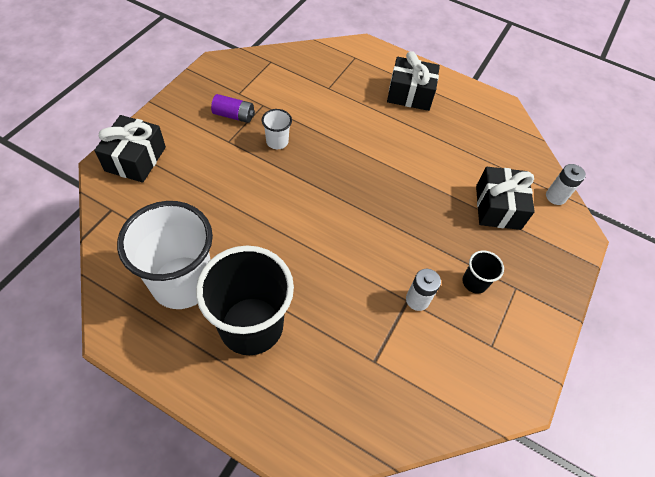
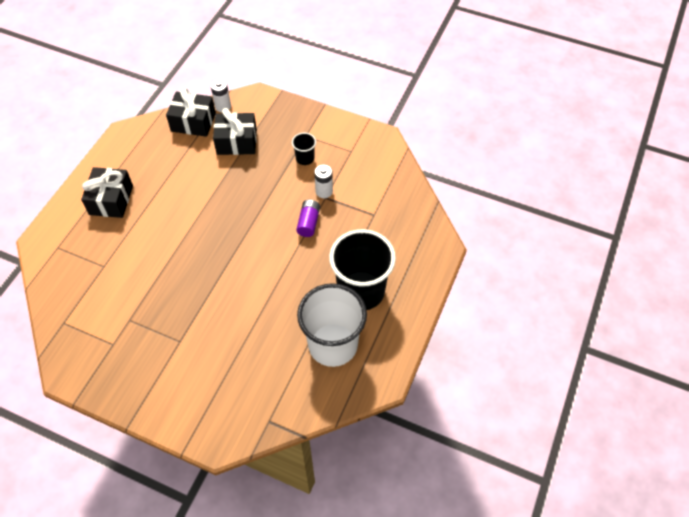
camera: 90 degrees left, 0 degrees up
black gift [94,115,166,183] -> black gift moved to [166,87,216,137]
purple battery [211,94,255,123] -> purple battery moved to [296,200,320,237]
white cup [262,109,292,149] -> none

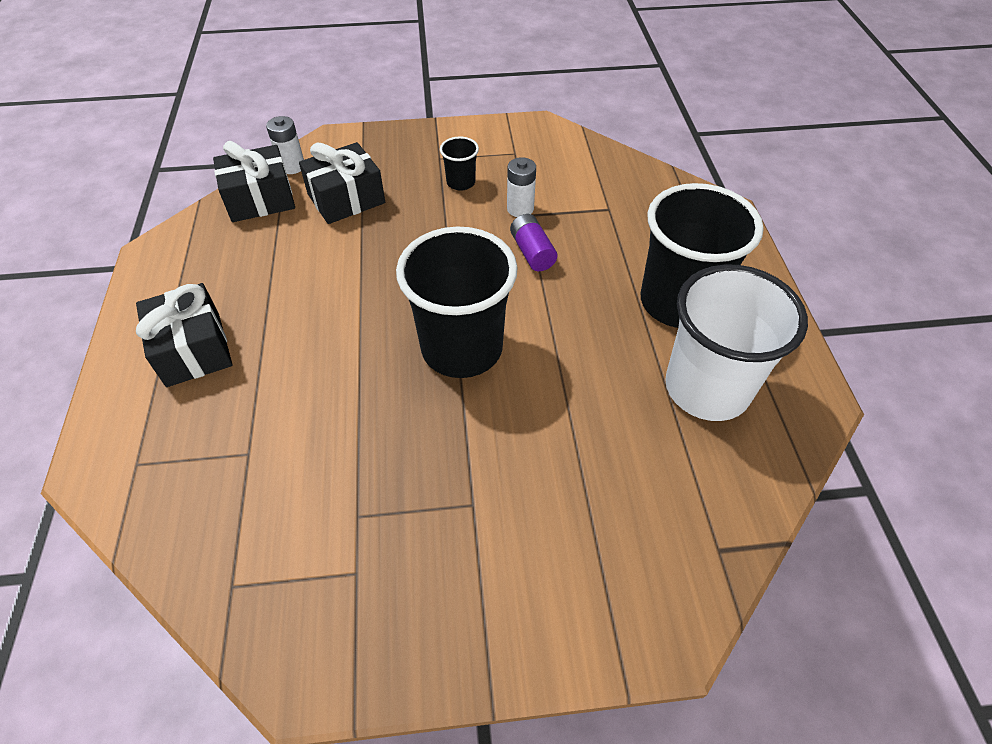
camera: 30 degrees left, 5 degrees down
none -> black cup [396,226,518,378]

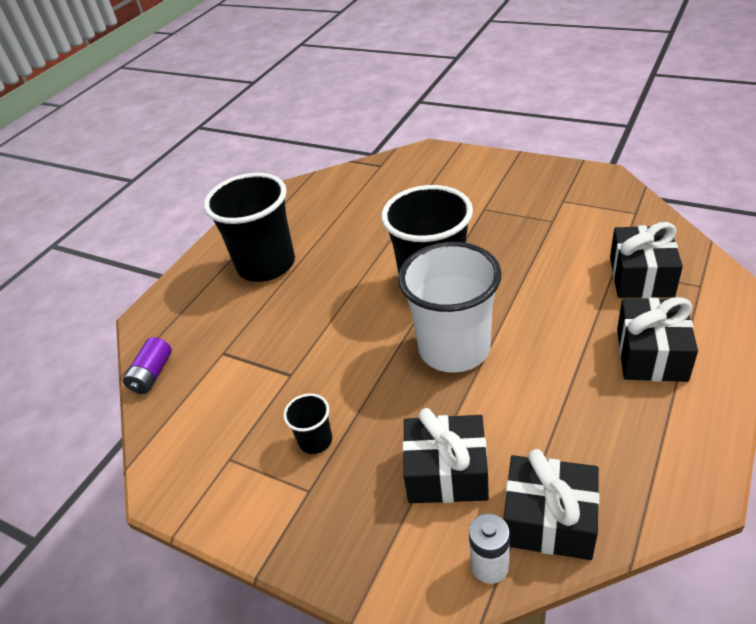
camera: 140 degrees left, 10 degrees down
white battery [507,157,536,217] -> none
purple battery [510,214,558,271] -> purple battery moved to [123,337,172,394]
white cup [665,264,808,421] -> white cup moved to [398,242,501,373]
none -> black gift [610,222,683,298]

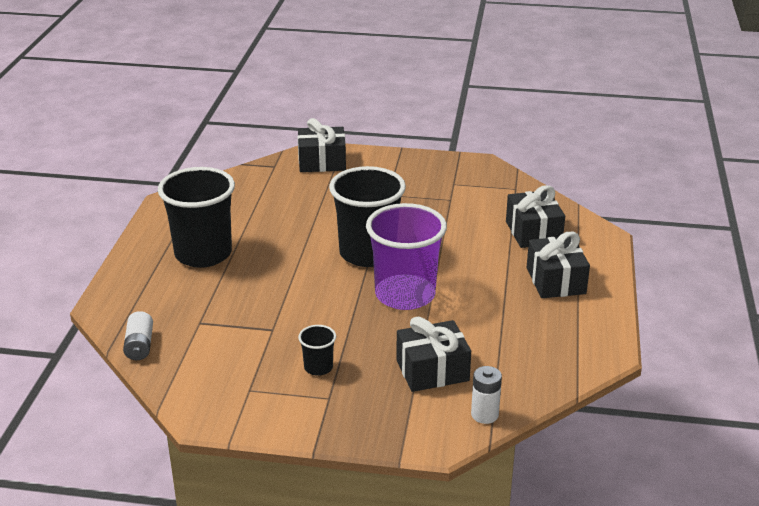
camera: 25 degrees left, 10 degrees down
purple battery [123,337,172,394] -> white battery [123,311,153,360]
white cup [398,242,501,373] -> purple cup [366,203,447,310]
black gift [504,449,600,560] -> black gift moved to [298,118,346,172]

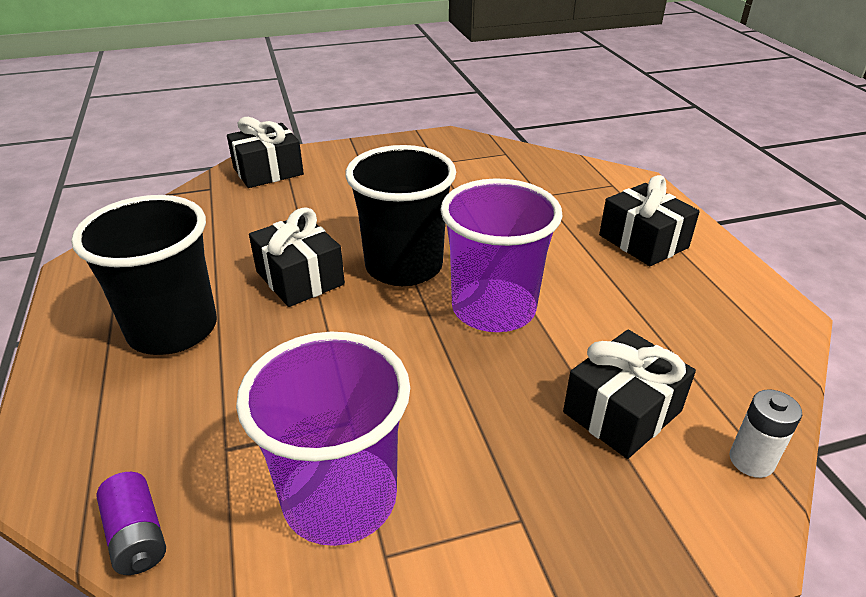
camera: 25 degrees left, 5 degrees up
white battery [123,311,153,360] -> purple battery [96,472,166,575]
black cup [298,325,336,376] -> none
black gift [506,185,565,248] -> black gift moved to [249,207,345,307]
none -> purple cup [236,332,410,546]

